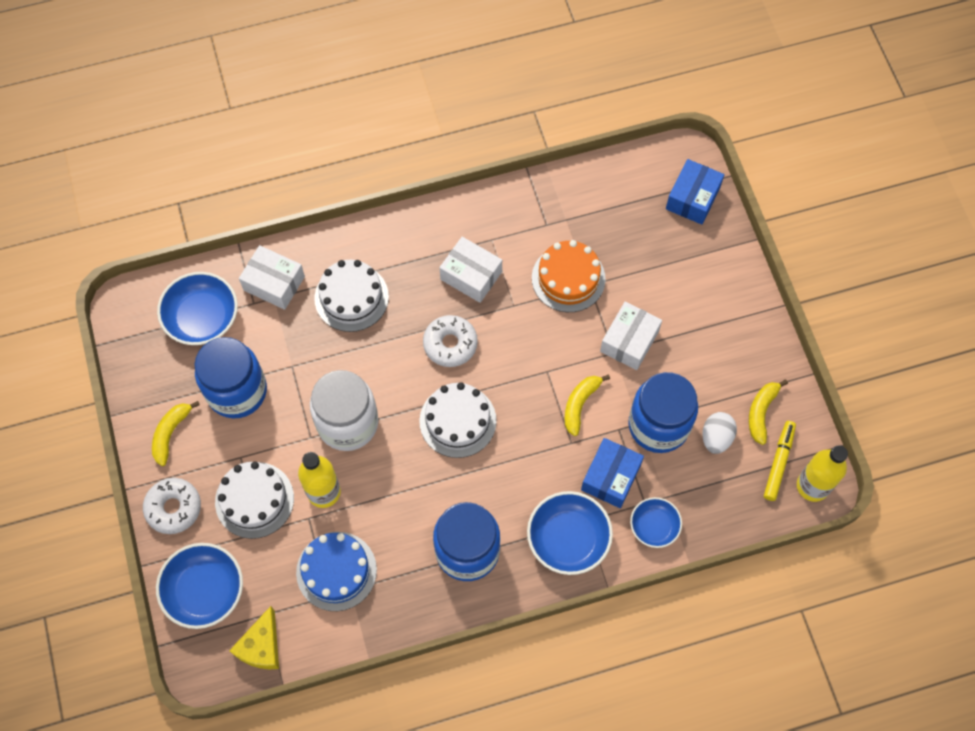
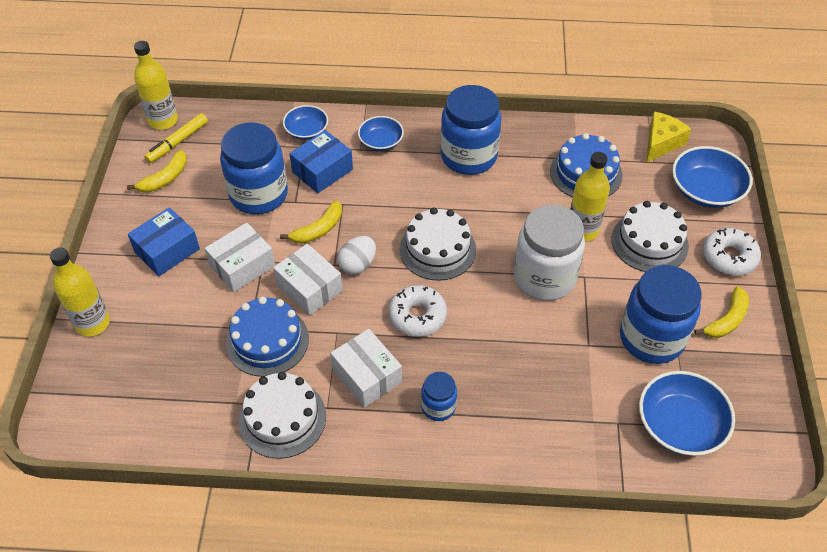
camera: 160 degrees left, 15 degrees down
white box [239,245,305,310] -> white box moved to [273,244,343,316]
white cake [314,260,389,332] -> white cake moved to [239,372,326,459]
blue bowl [527,491,613,575] -> blue bowl [358,116,404,151], size x0.61
orange cake [532,240,606,312] -> blue cake [226,297,309,377]
blue box [666,159,724,225] -> blue box moved to [128,207,200,276]
white egg [702,412,737,454] -> white egg moved to [338,236,376,275]
none -> yellow bottle [50,248,110,337]
none -> blue jar [421,372,457,421]

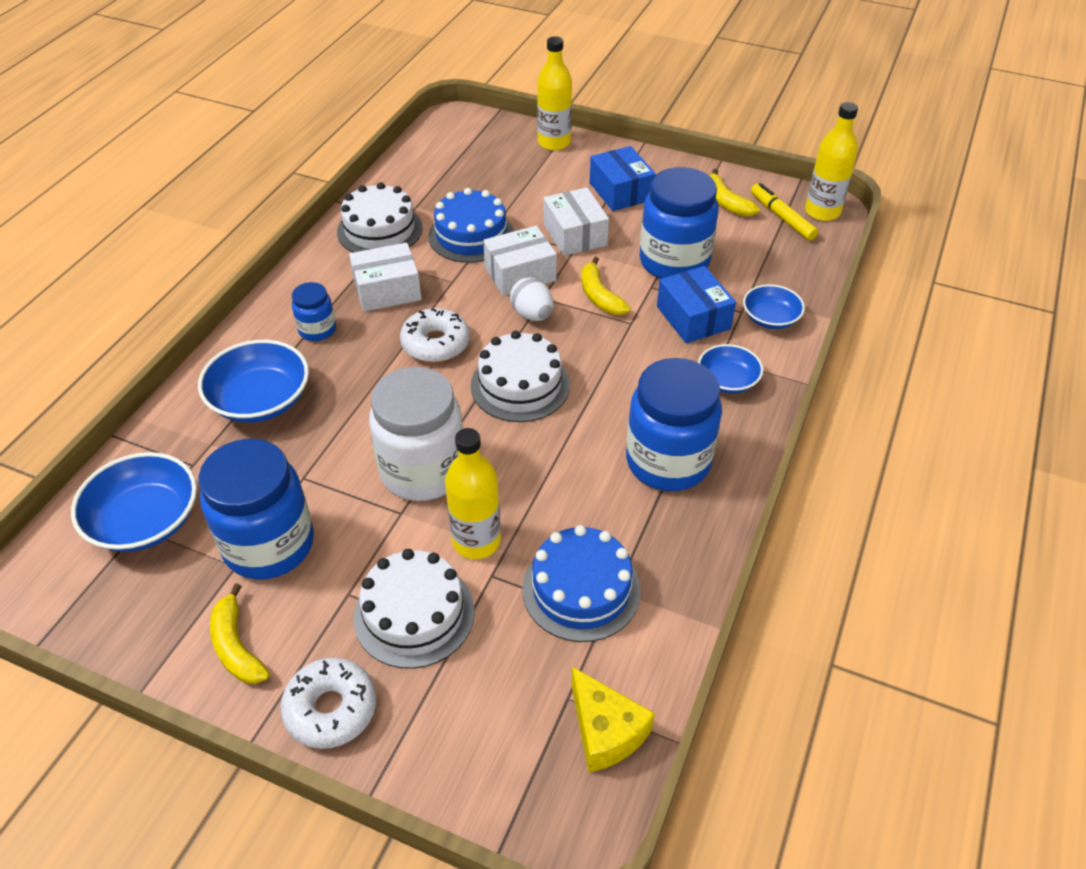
camera: 110 degrees right, 5 degrees down
blue bowl [672,146,752,208] -> blue bowl moved to [198,340,309,423]

